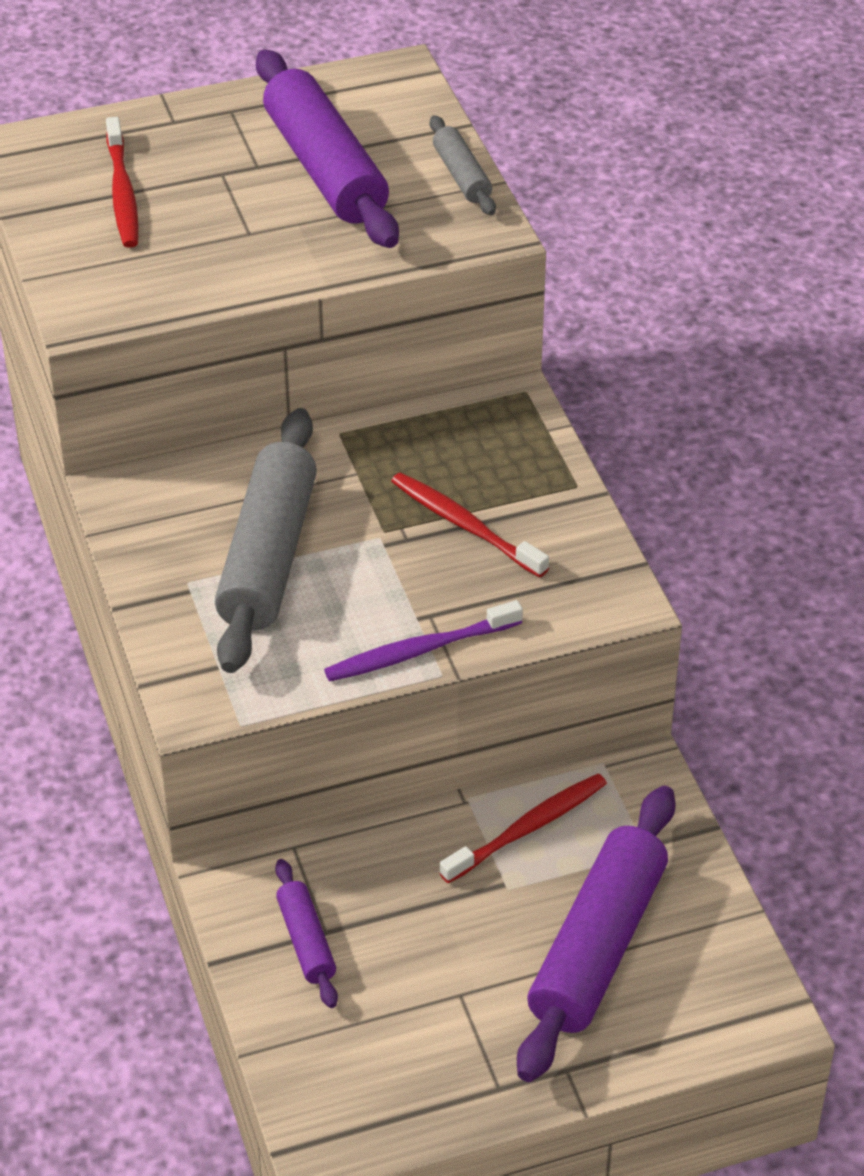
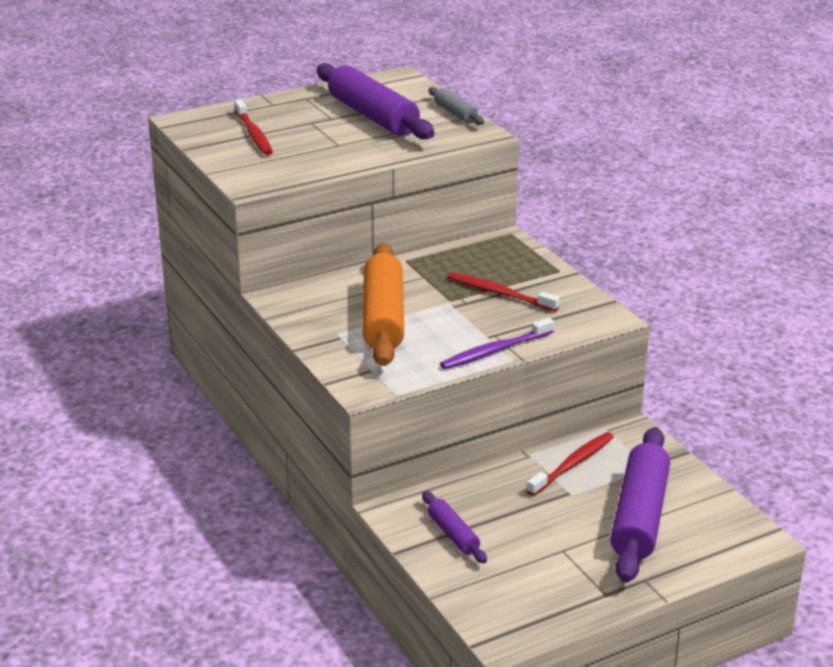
camera: 10 degrees left, 15 degrees down
grey rolling pin [215,408,317,673] -> orange rolling pin [363,243,404,366]

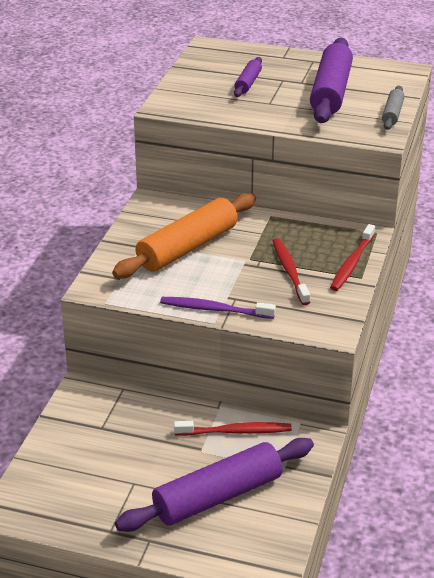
camera: 45 degrees right, 5 degrees up
red toothbrush [234,99,273,155] -> red toothbrush moved to [330,224,375,291]
purple rolling pin [422,491,487,563] -> purple rolling pin moved to [234,57,262,97]

